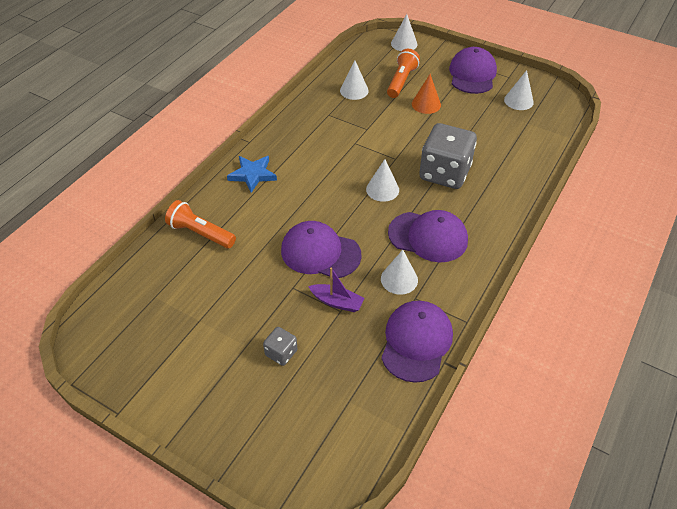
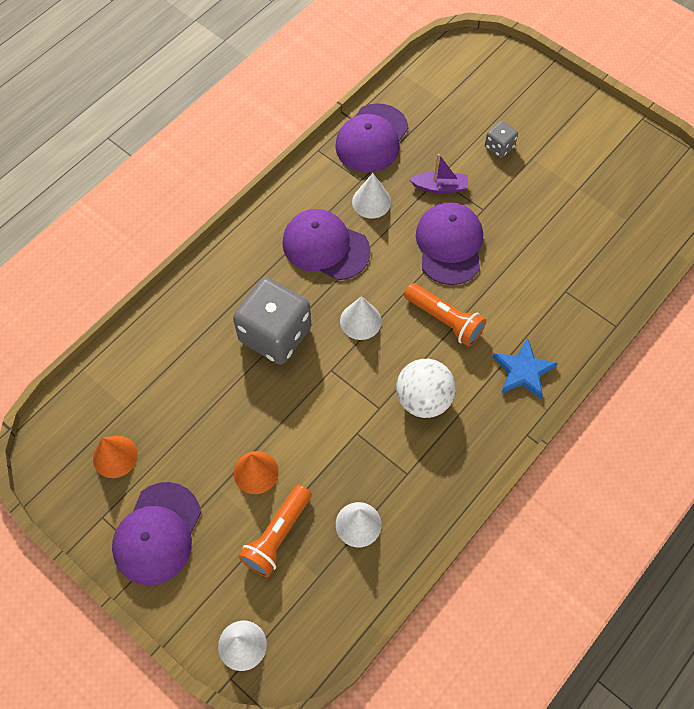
camera: 170 degrees left, 15 degrees up
orange flashlight [165,200,236,248] -> orange flashlight moved to [404,283,486,347]
purple cap [281,221,362,278] -> purple cap turned 120 degrees counterclockwise [416,202,483,285]
purple boat [308,267,365,312] -> purple boat turned 150 degrees clockwise [409,154,468,193]
white cone [504,70,534,110] -> orange cone [93,436,138,478]
none -> white ball [396,359,456,418]

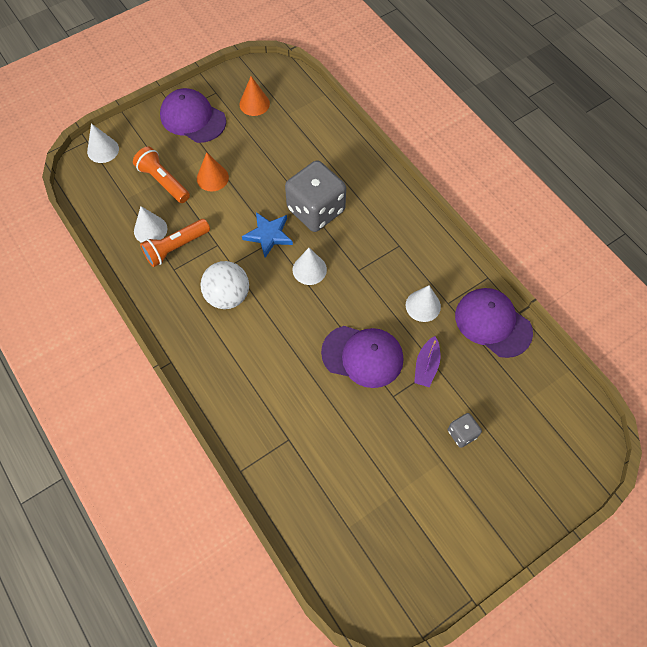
camera: 105 degrees right, 0 degrees up
purple cap [282,209,371,280] -> none
orange flashlight [404,283,486,347] -> orange flashlight moved to [140,219,210,267]
blue star [492,338,558,399] -> blue star moved to [242,212,293,258]

